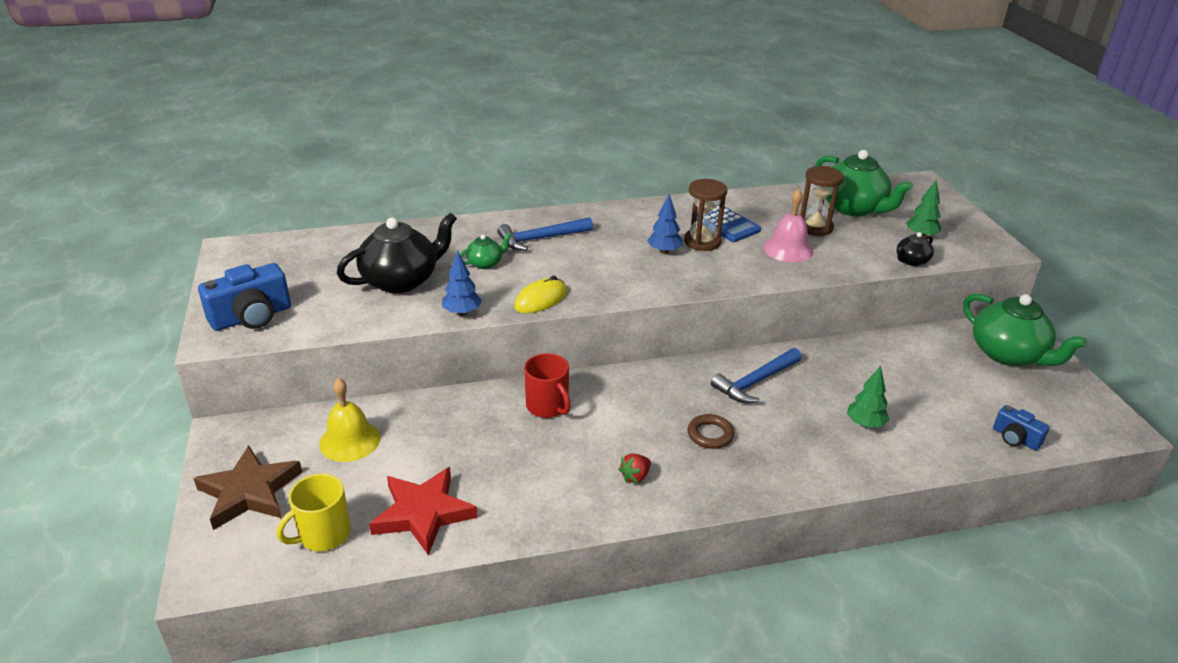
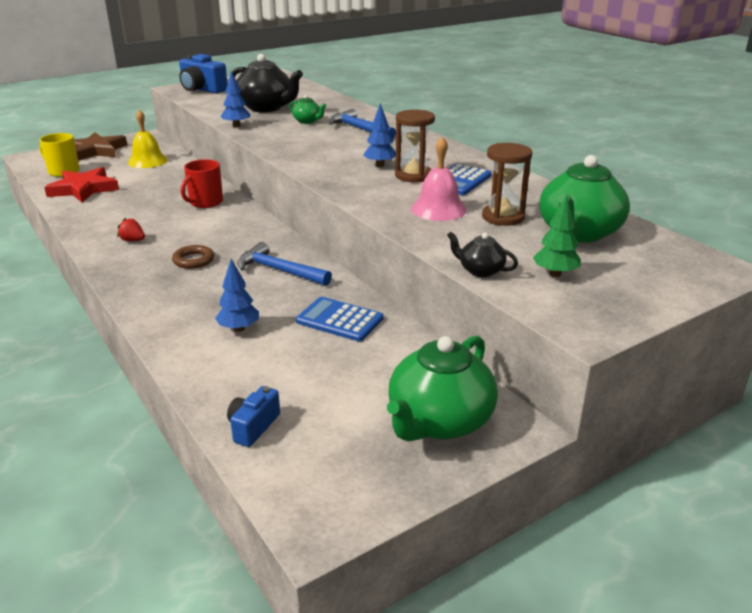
camera: 70 degrees right, 5 degrees down
yellow mouse [514,276,567,313] -> none
green tree [847,366,889,428] -> blue tree [215,259,259,332]
none -> blue calculator [296,297,383,341]

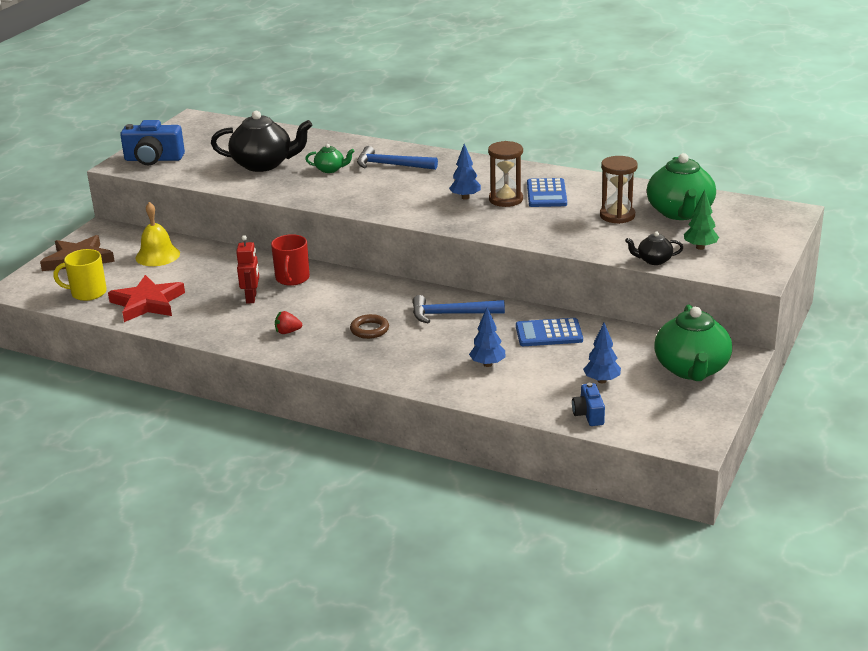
camera: 30 degrees left, 0 degrees up
blue tree [221,71,251,127] -> blue tree moved to [583,323,621,383]
pink bell [411,137,467,221] -> none
none -> red robot [236,235,259,303]

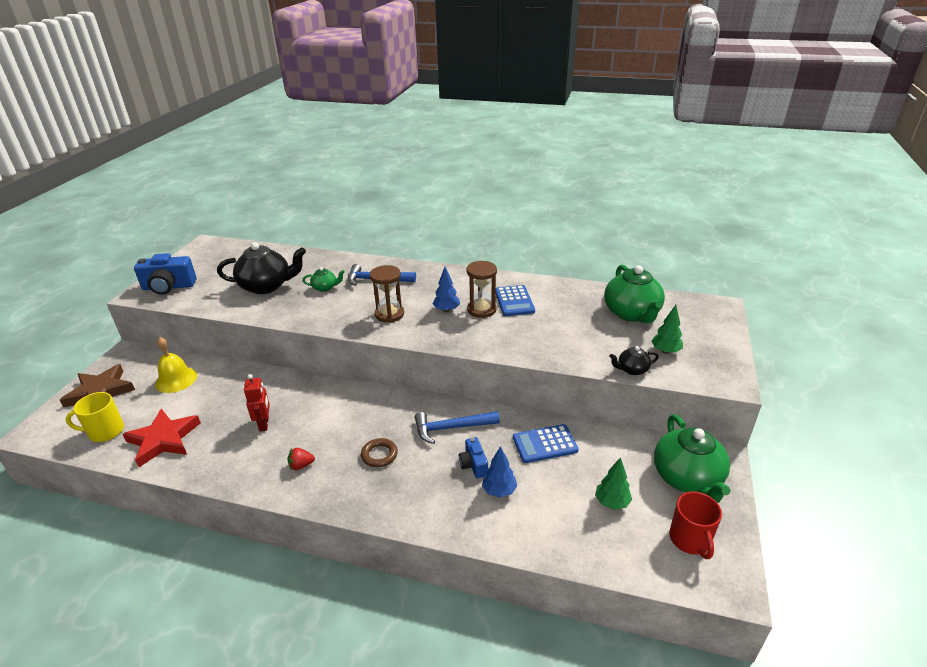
camera: 10 degrees left, 5 degrees up
red mug [271,234,310,286] -> red mug moved to [669,492,722,559]
blue camera [572,383,605,426] -> blue camera moved to [459,437,488,478]
blue tree [583,323,621,383] -> green tree [595,457,632,510]
brown hourglass [600,156,638,224] -> brown hourglass moved to [370,265,404,323]

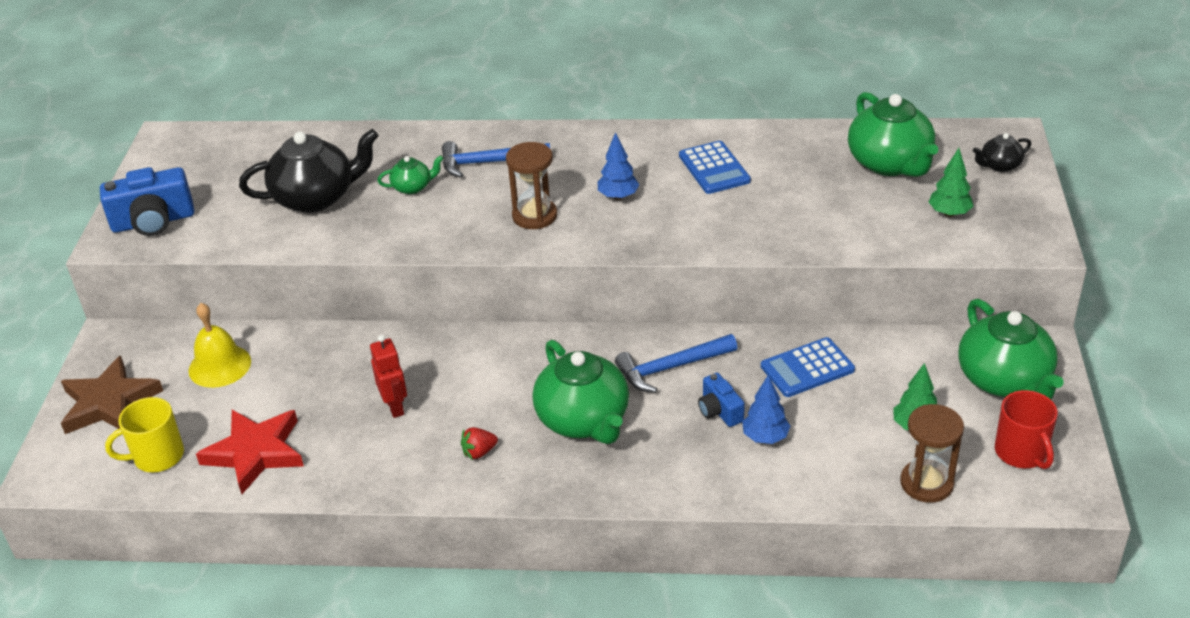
camera: 10 degrees left, 5 degrees up
brown ring [361,438,398,468] -> green teapot [532,340,629,444]
brown hourglass [467,261,497,318] -> brown hourglass moved to [900,404,964,503]
black teapot [609,346,659,375] -> black teapot moved to [973,133,1031,172]

